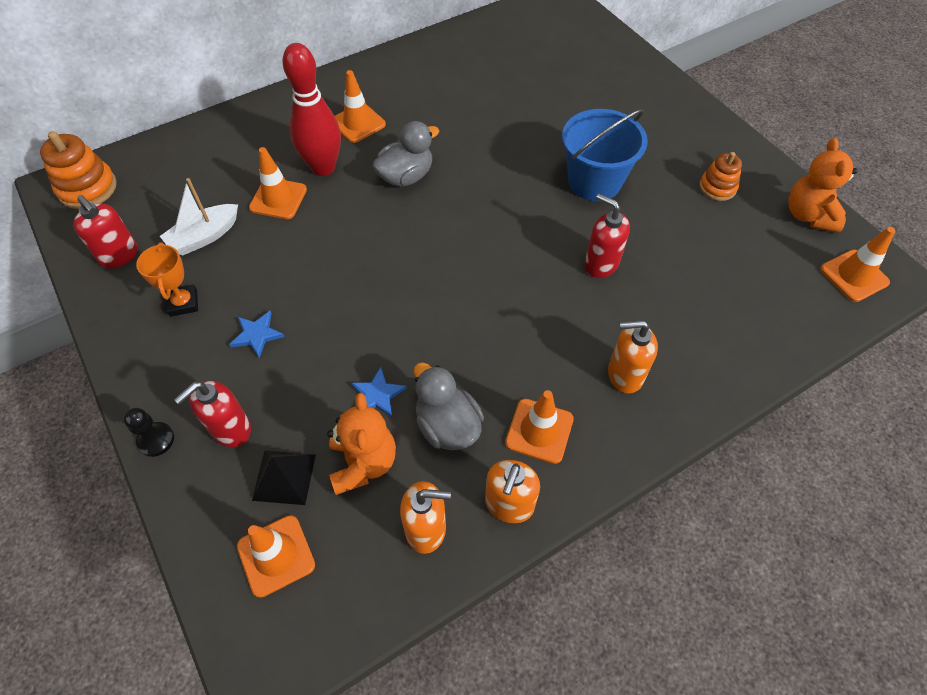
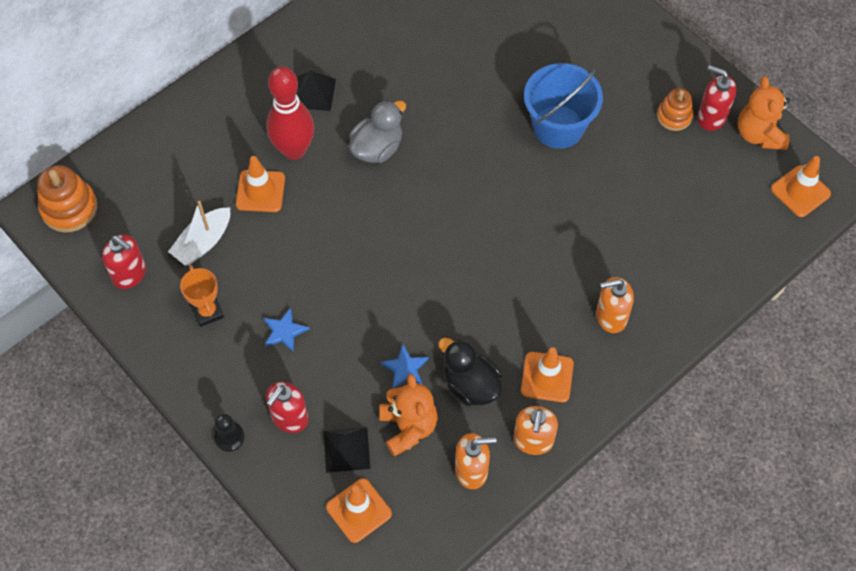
camera: 10 degrees left, 5 degrees up
orange traffic cone [335,70,386,143] -> black pyramid [296,71,336,111]
grey duck [414,362,484,450] -> black duck [438,338,502,406]
red soap dispenser [584,194,630,278] -> red soap dispenser moved to [698,65,737,131]

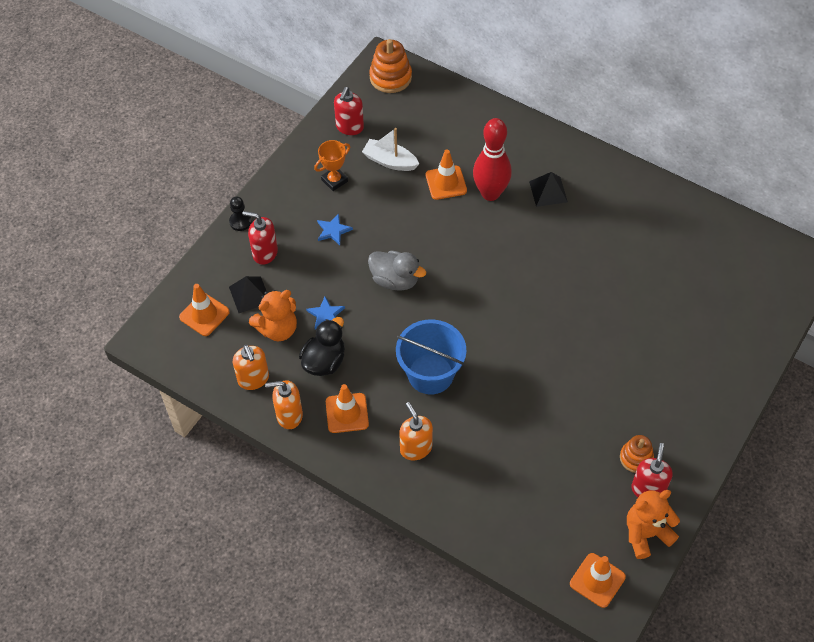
camera: 75 degrees right, 5 degrees down
grey duck [349,100,406,163] -> grey duck moved to [368,251,426,291]
blue bucket [524,63,603,149] -> blue bucket moved to [396,319,466,395]

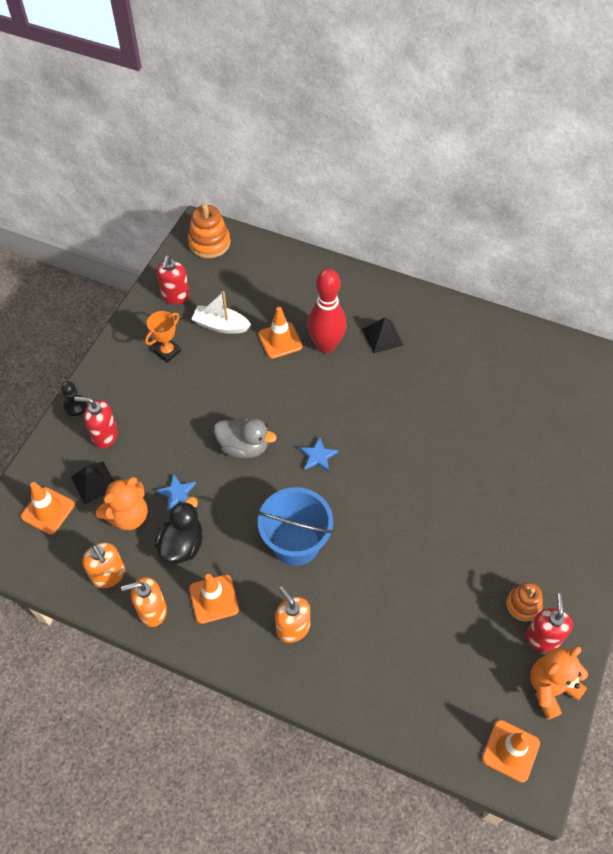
camera: 10 degrees left, 0 degrees up
blue star [317,213,353,245] -> blue star moved to [299,437,338,472]

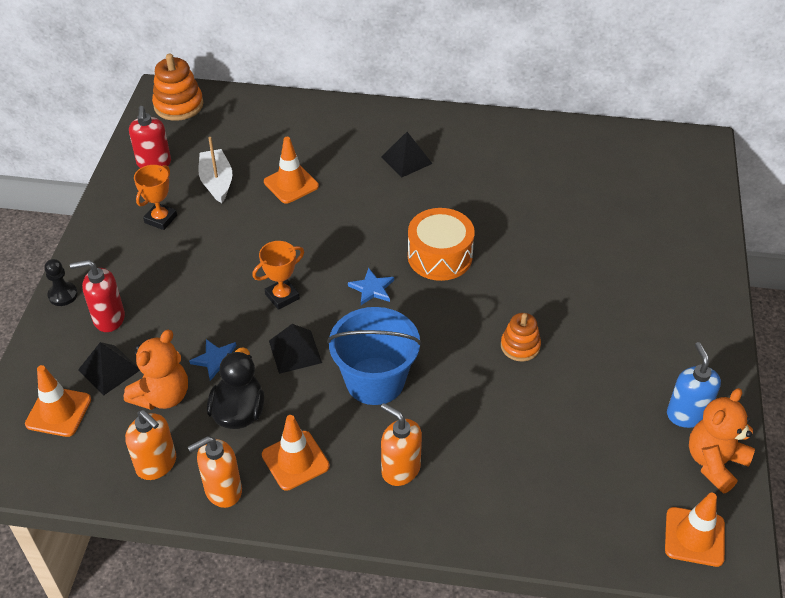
camera: 15 degrees left, 10 degrees down
white boat [191,291,251,334] -> white boat turned 75 degrees clockwise [198,137,232,203]
grey duck [214,417,276,458] -> orange trophy [252,241,304,310]
red bowling pin [307,268,347,353] -> none
orange stacking toy [506,582,543,622] -> orange stacking toy moved to [501,313,541,362]
red soap dispenser [525,593,573,652] -> blue soap dispenser [667,342,721,428]
none -> black pyramid [269,324,322,374]
none -> orange drum [408,208,475,281]

